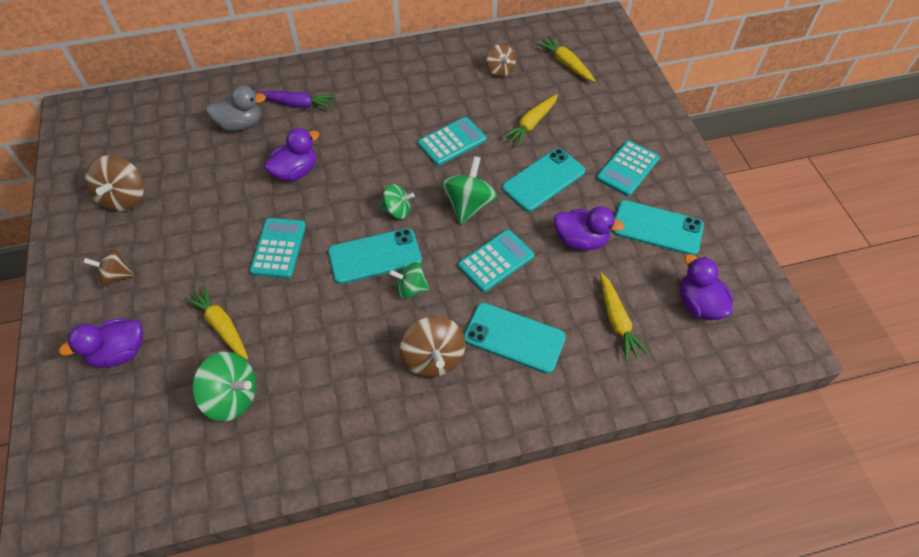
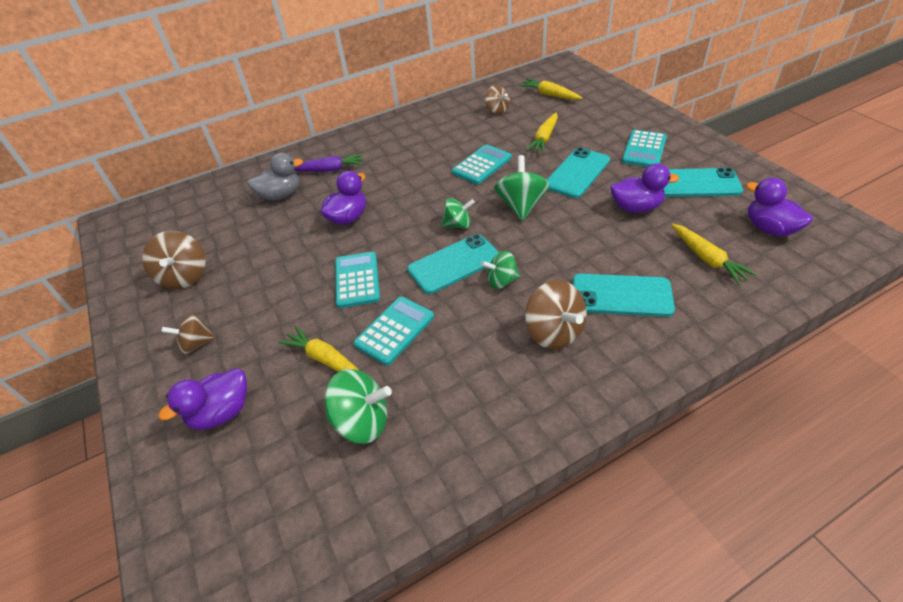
camera: 10 degrees left, 10 degrees down
turquoise calculator [458,230,534,292] -> turquoise calculator moved to [354,296,434,365]

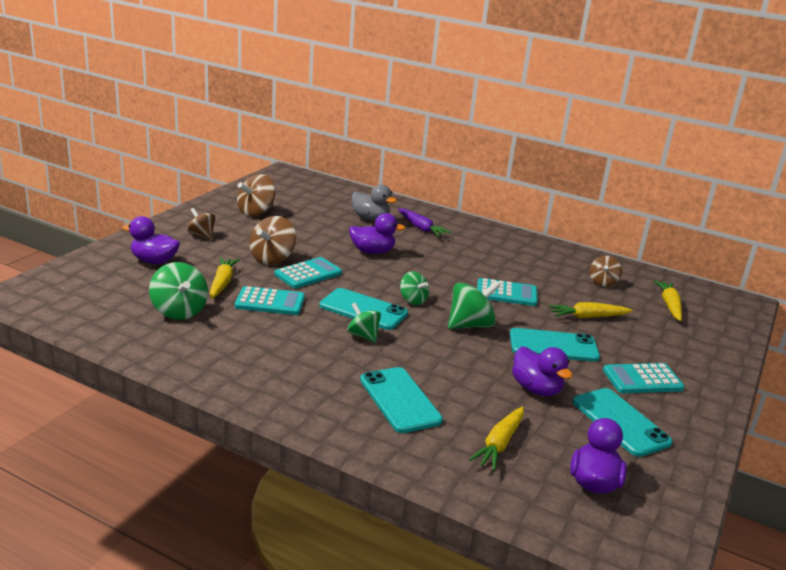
camera: 50 degrees right, 20 degrees down
brown spinning top [525,280,587,349] -> brown spinning top moved to [249,216,296,265]

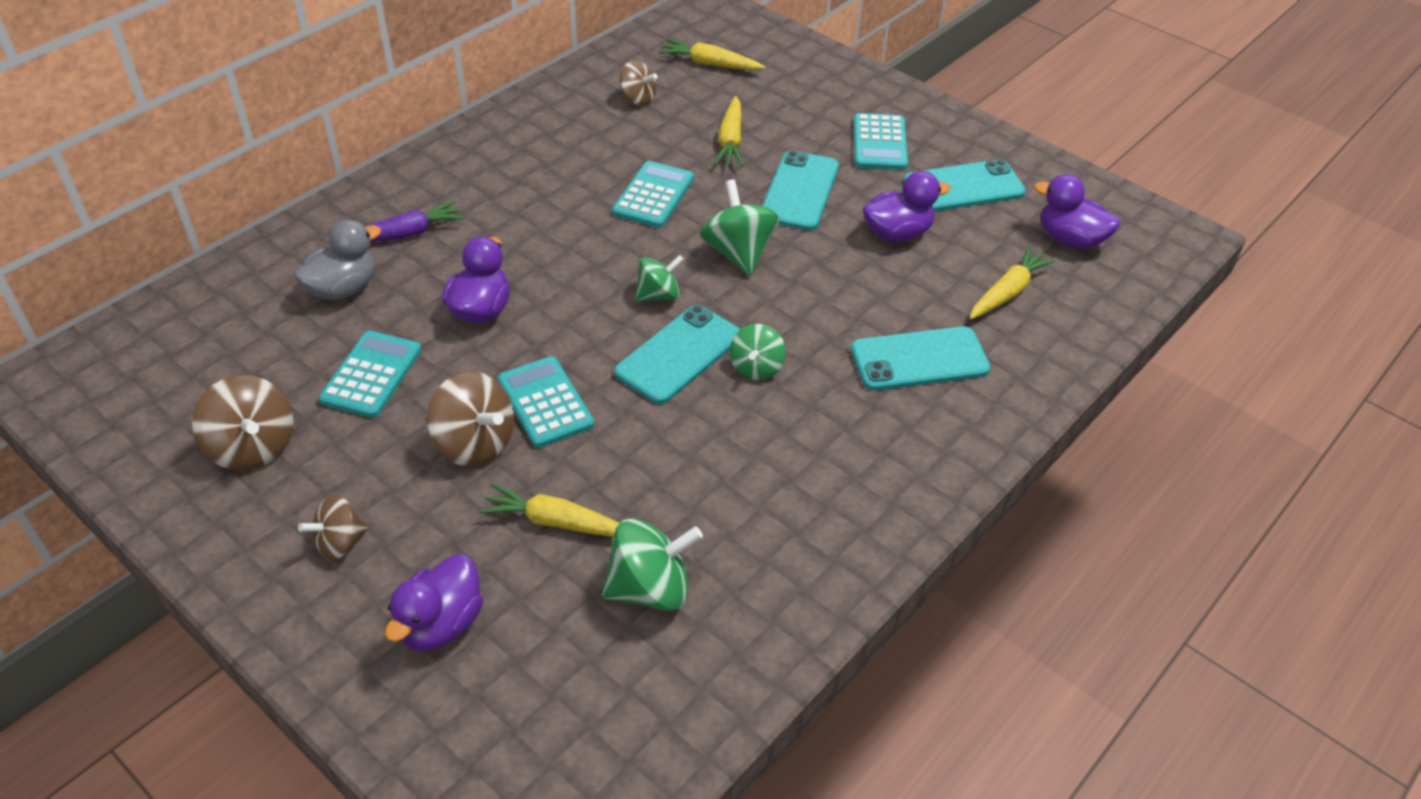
camera: 75 degrees left, 20 degrees up
turquoise calculator [235,286,305,315] -> turquoise calculator moved to [319,331,422,418]
green spinning top [347,303,381,343] -> green spinning top turned 45 degrees counterclockwise [730,324,786,380]
yellow carrot [469,406,524,471] -> yellow carrot turned 90 degrees counterclockwise [969,246,1056,319]

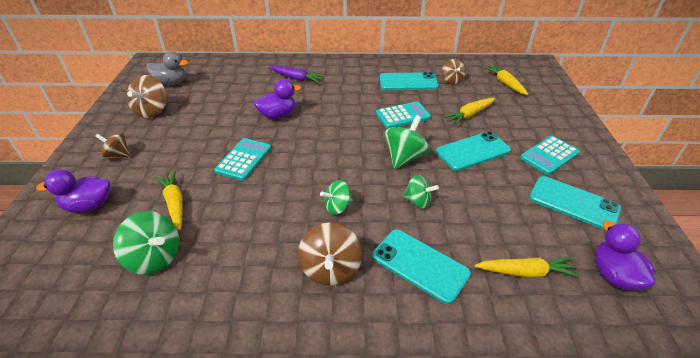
camera: 50 degrees right, 5 degrees down
grey duck [294,220,381,301] -> grey duck moved to [146,51,188,85]
turquoise calculator [319,331,422,418] -> none
brown spinning top [427,372,514,467] -> brown spinning top moved to [298,223,362,286]
turquoise phone [614,305,740,404] -> turquoise phone moved to [380,72,439,90]
green spinning top [635,255,684,302] -> green spinning top moved to [403,175,439,209]
purple duck [863,171,951,242] -> none

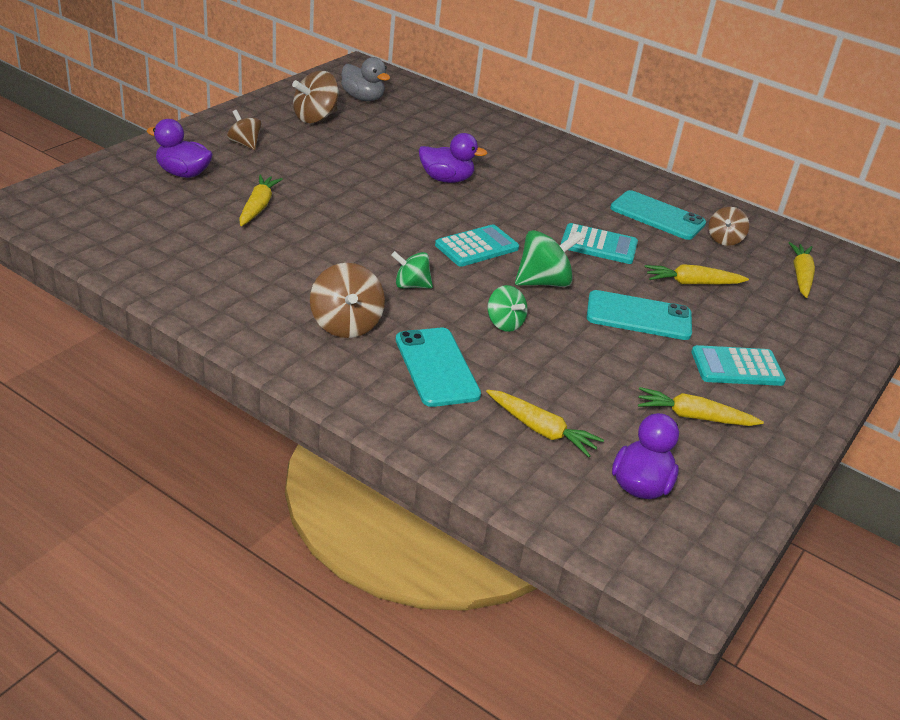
camera: 30 degrees right, 5 degrees down
green spinning top [113,211,179,275] -> none
turquoise calculator [214,138,271,181] -> turquoise calculator moved to [435,224,519,267]
purple carrot [269,66,325,83] -> none
brown spinning top [298,223,362,286] -> brown spinning top turned 45 degrees counterclockwise [310,263,385,338]
turquoise phone [529,176,621,231] -> yellow carrot [638,387,764,426]

